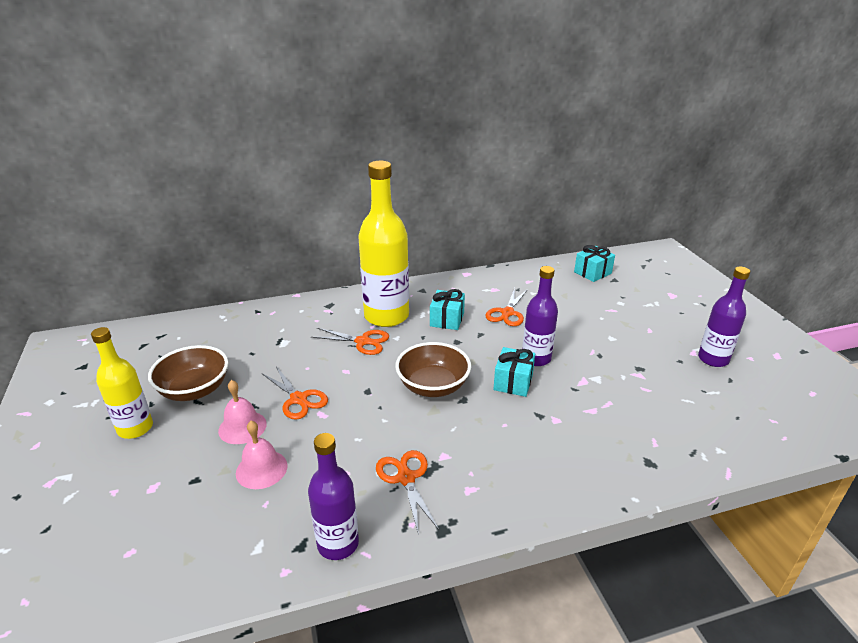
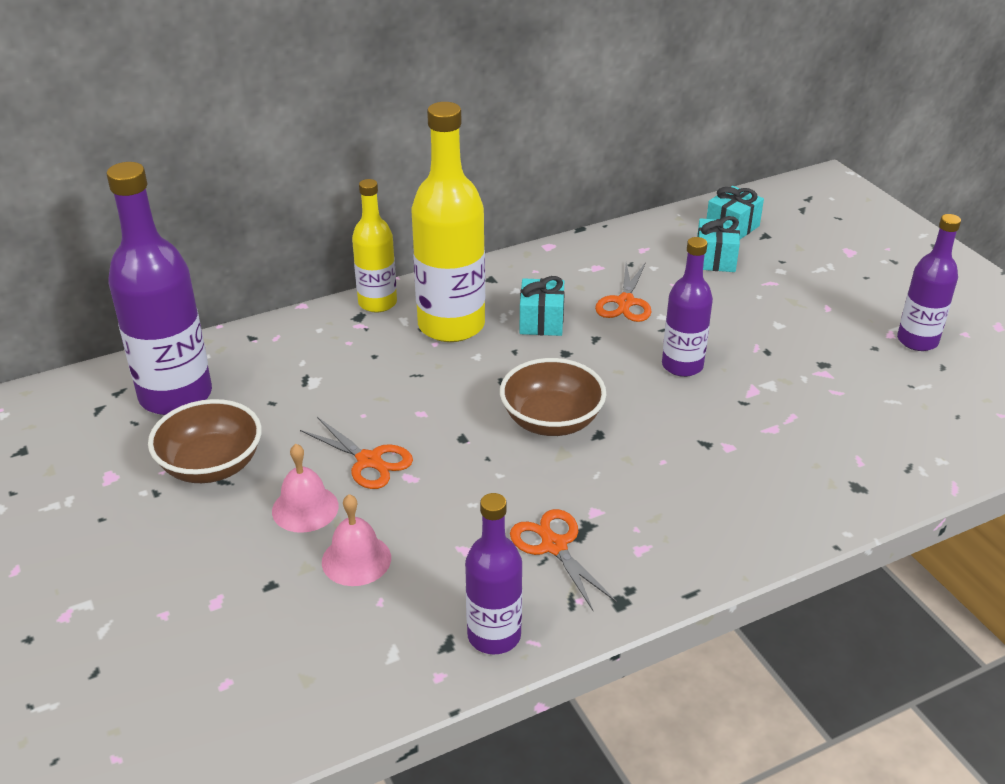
camera: 10 degrees left, 5 degrees up
yellow bottle [91,327,153,439] -> yellow bottle moved to [352,179,397,313]
orange scissors [311,328,389,355] -> none
turquoise gift [493,347,535,397] -> turquoise gift moved to [697,216,740,272]
none -> purple bottle [106,162,212,415]

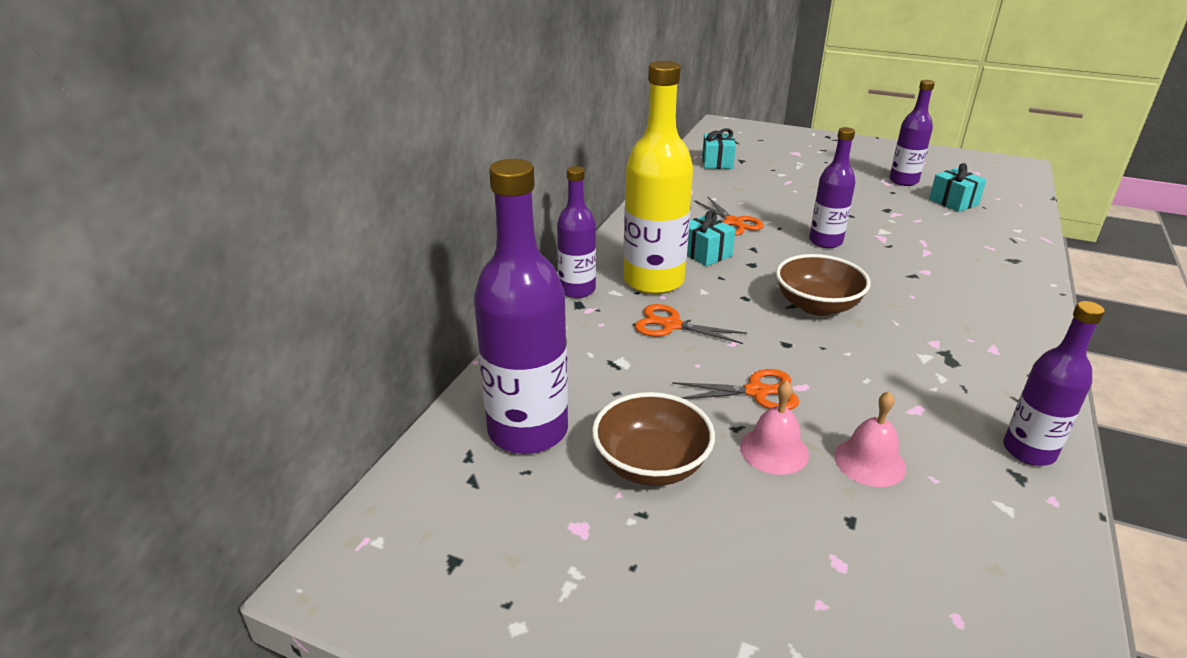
camera: 40 degrees left, 5 degrees down
yellow bottle [352,179,397,313] -> purple bottle [557,166,596,298]
orange scissors [510,509,617,612] -> orange scissors moved to [634,304,747,344]
turquoise gift [697,216,740,272] -> turquoise gift moved to [929,163,986,212]

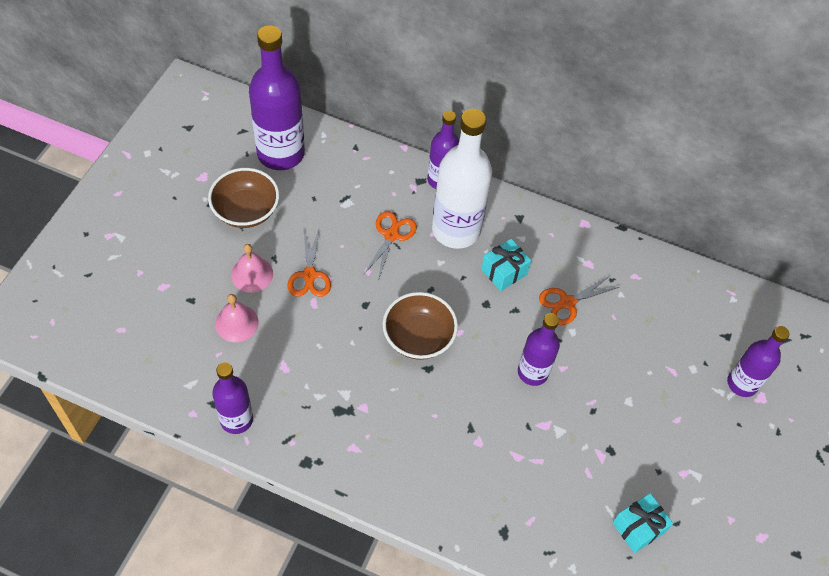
camera: 85 degrees right, 25 degrees up
yellow bottle [623,61,693,294] -> white bottle [432,109,492,249]
turquoise gift [702,128,736,169] -> none
purple bottle [889,80,935,186] -> purple bottle moved to [727,326,790,397]

